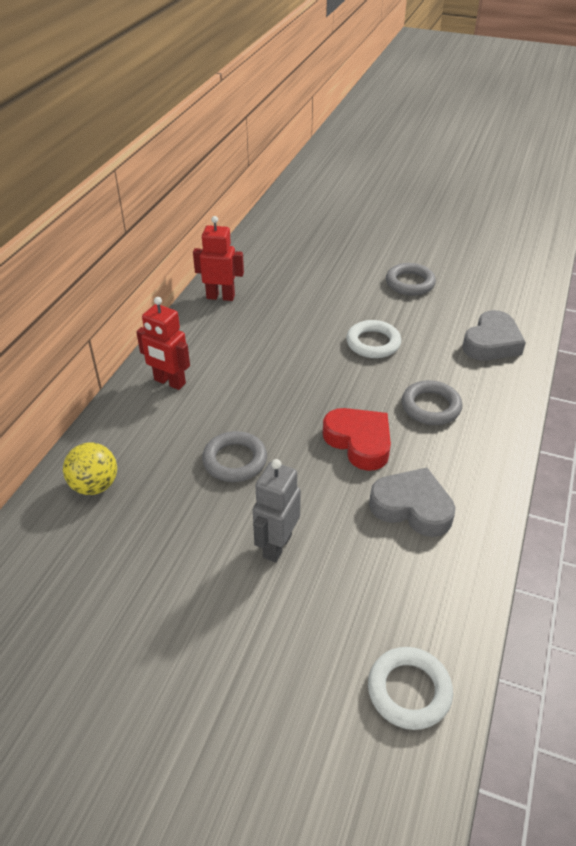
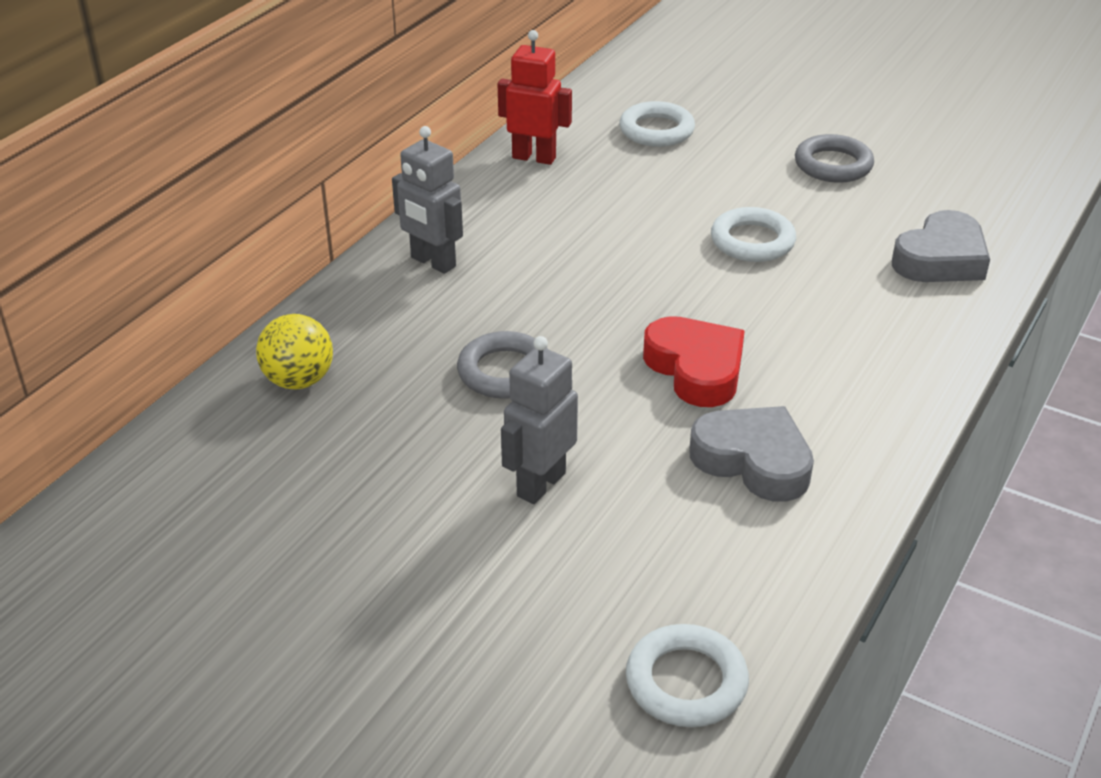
camera: 10 degrees right, 5 degrees down
red robot [136,297,190,390] -> grey robot [392,126,463,274]
grey ring [402,380,462,425] -> none
none -> white ring [619,101,695,147]

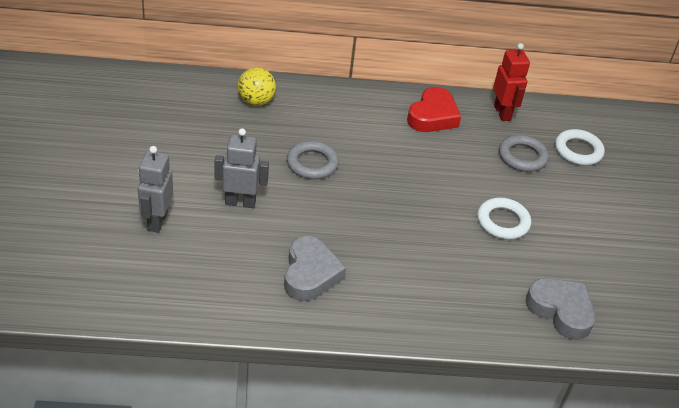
camera: 55 degrees right, 5 degrees up
grey robot [392,126,463,274] -> grey robot moved to [138,146,173,233]
white ring [626,624,749,727] -> none
red heart [643,316,745,407] -> red heart moved to [407,87,461,132]
grey ring [795,134,874,183] -> grey ring moved to [499,135,549,172]
grey heart [892,210,990,282] -> grey heart turned 150 degrees counterclockwise [526,278,596,340]

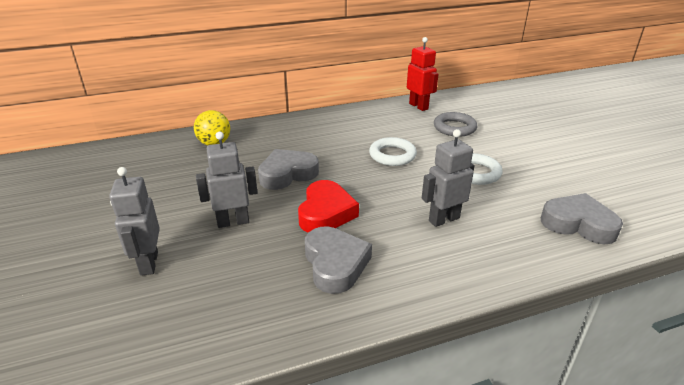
camera: 15 degrees left, 10 degrees down
grey ring [287,141,339,179] -> grey heart [258,149,319,190]
red heart [407,87,461,132] -> red heart moved to [298,180,359,233]
white ring [555,129,605,165] -> white ring moved to [369,137,417,166]
none -> grey robot [422,129,475,227]

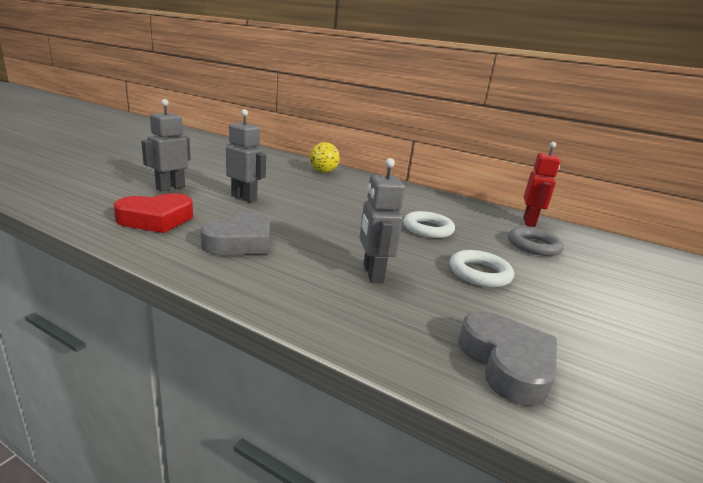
camera: 45 degrees right, 10 degrees down
grey heart [258,149,319,190] -> none
red heart [298,180,359,233] -> red heart moved to [113,193,193,233]
grey robot [422,129,475,227] -> grey robot turned 120 degrees counterclockwise [360,158,405,282]

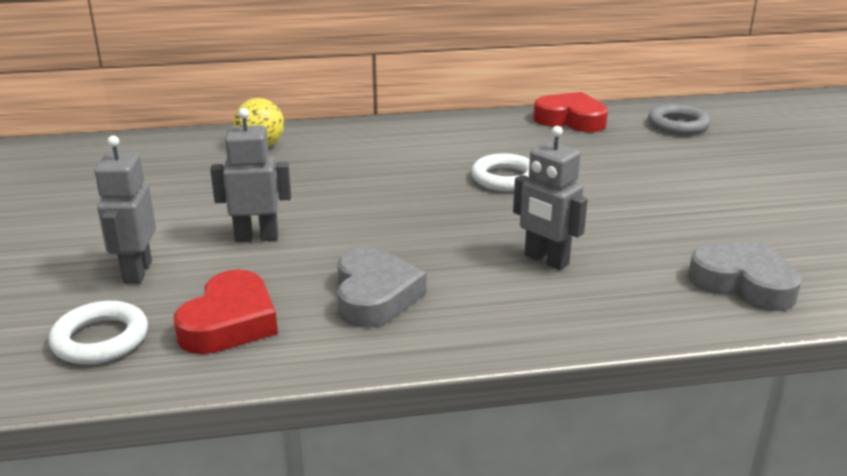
camera: 35 degrees left, 5 degrees up
white ring [450,250,514,287] -> white ring moved to [49,301,148,364]
grey ring [508,227,564,256] -> grey ring moved to [648,104,711,135]
red robot [524,142,561,227] -> red heart [533,92,608,132]

